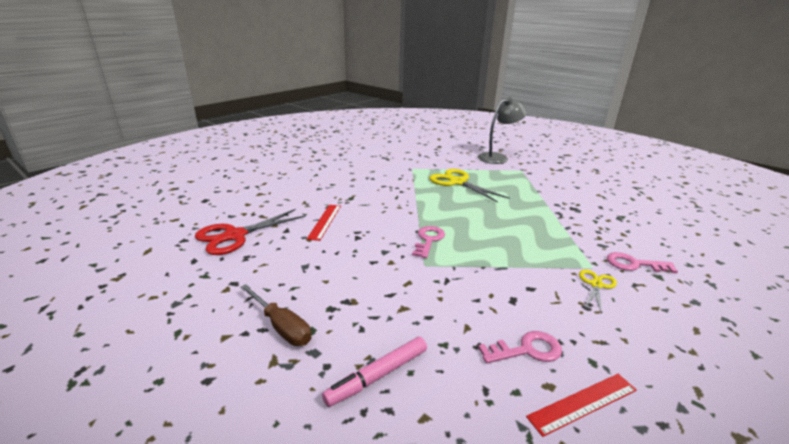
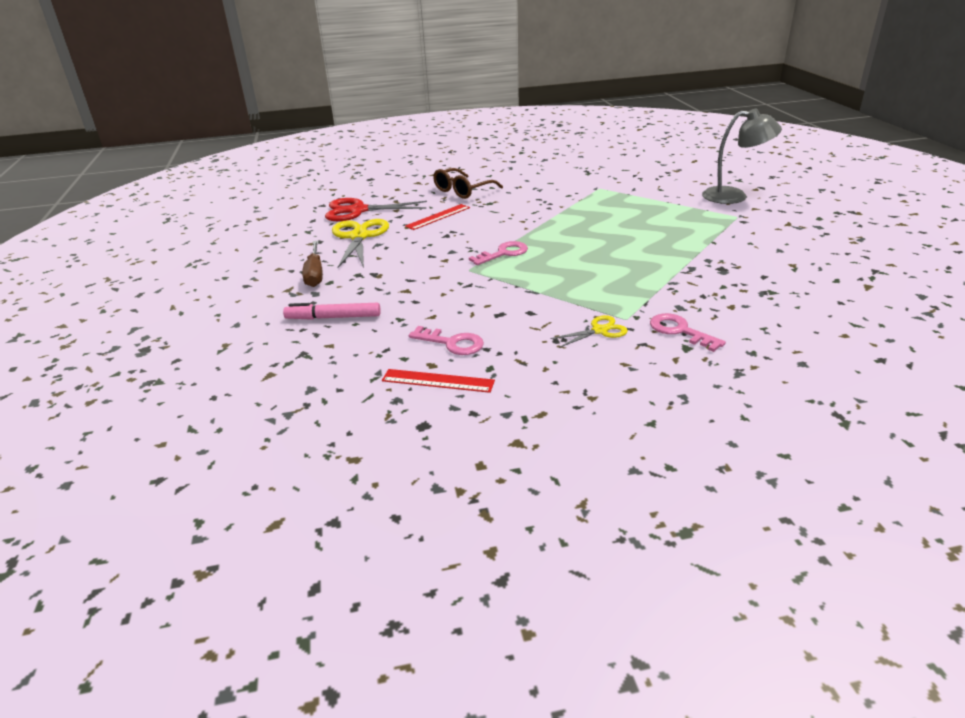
camera: 40 degrees right, 5 degrees up
yellow scissors [429,169,510,203] -> yellow scissors moved to [332,219,389,268]
none -> brown glasses [433,168,503,199]

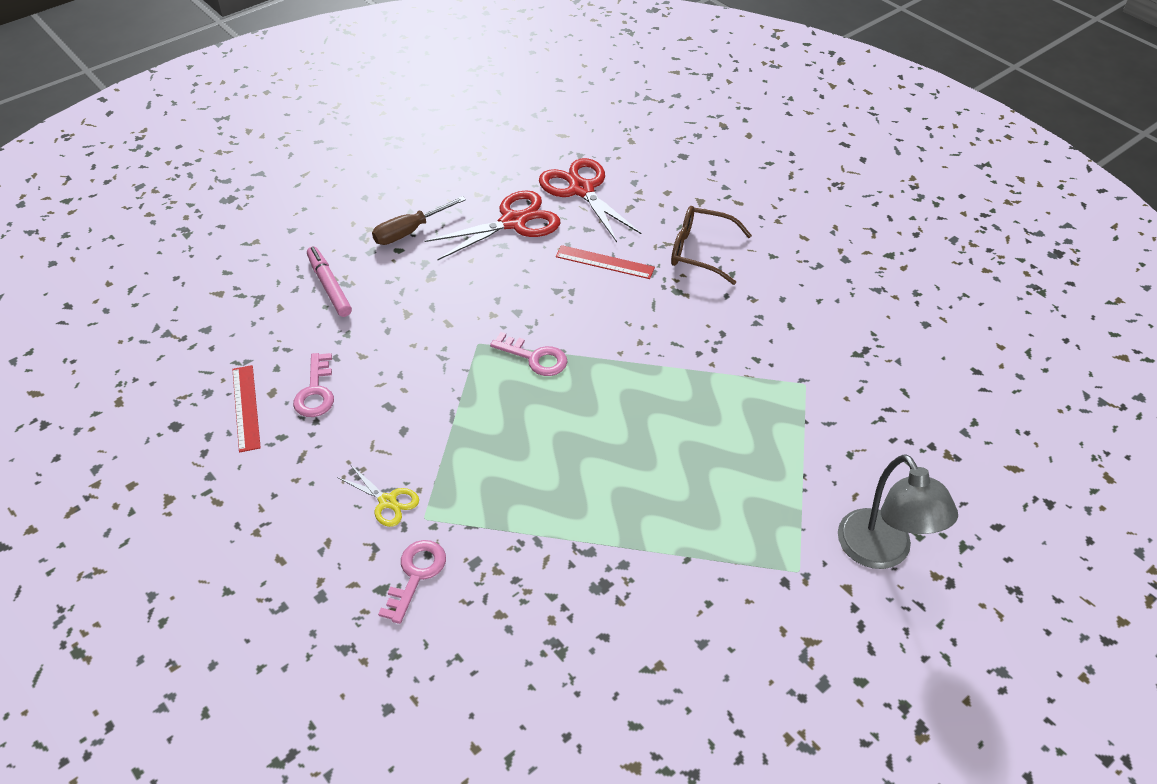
camera: 60 degrees right, 15 degrees up
yellow scissors [332,219,389,268] -> red scissors [424,191,560,260]

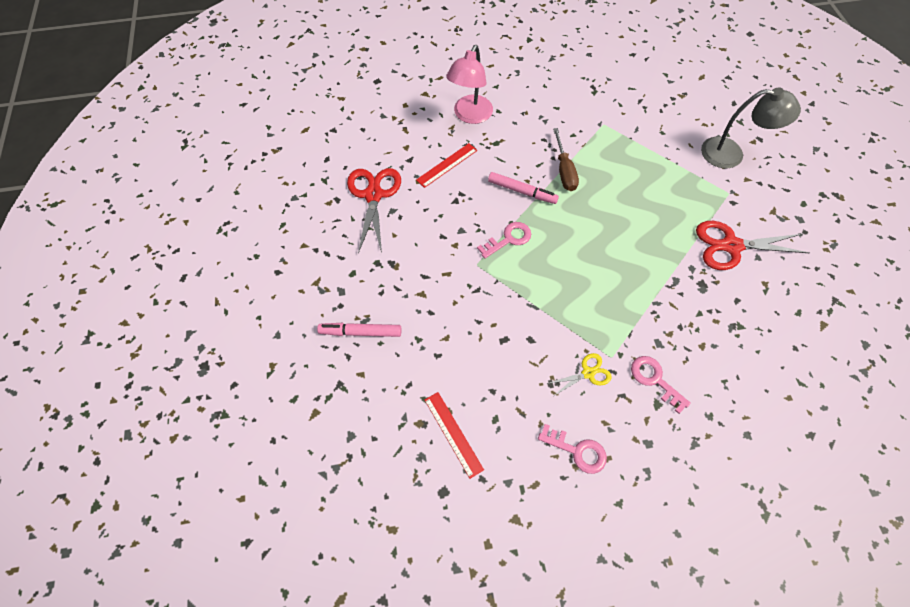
camera: 60 degrees left, 15 degrees up
red ruler [232,365,261,452] -> red ruler turned 45 degrees clockwise [425,392,484,479]
pink key [293,353,334,417] -> pink key moved to [538,424,607,474]
brown screwdriver [372,196,466,245] -> brown screwdriver moved to [553,128,579,191]
red scissors [539,158,641,242] -> red scissors moved to [696,221,809,270]
brown glasses [671,206,752,285] -> pink lamp [446,45,493,124]
none -> pink marker [488,172,559,204]

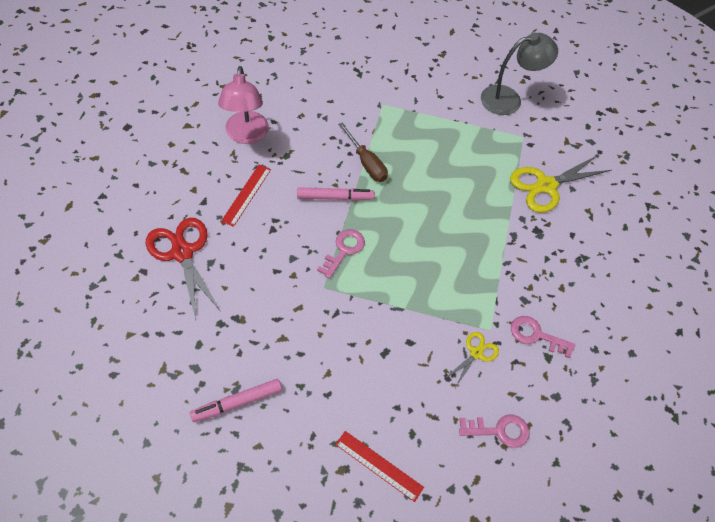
camera: 30 degrees left, 5 degrees down
red scissors [696,221,809,270] -> yellow scissors [510,155,611,213]

